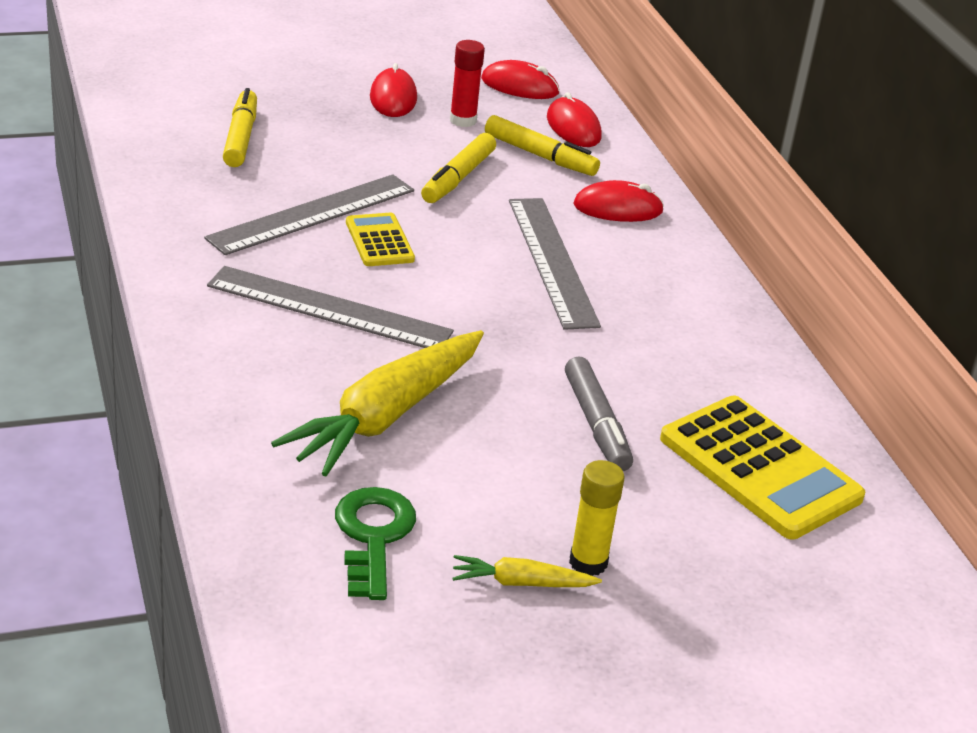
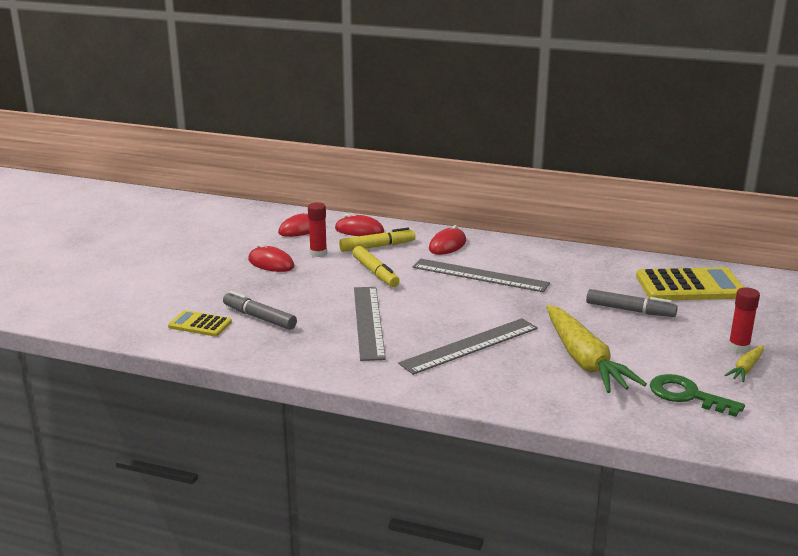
camera: 50 degrees left, 10 degrees down
yellow marker [223,88,257,167] -> grey marker [223,291,297,330]
yellow calculator [346,213,415,266] -> yellow calculator moved to [168,310,232,337]
yellow glue stick [569,460,625,576] -> red glue stick [728,287,760,353]

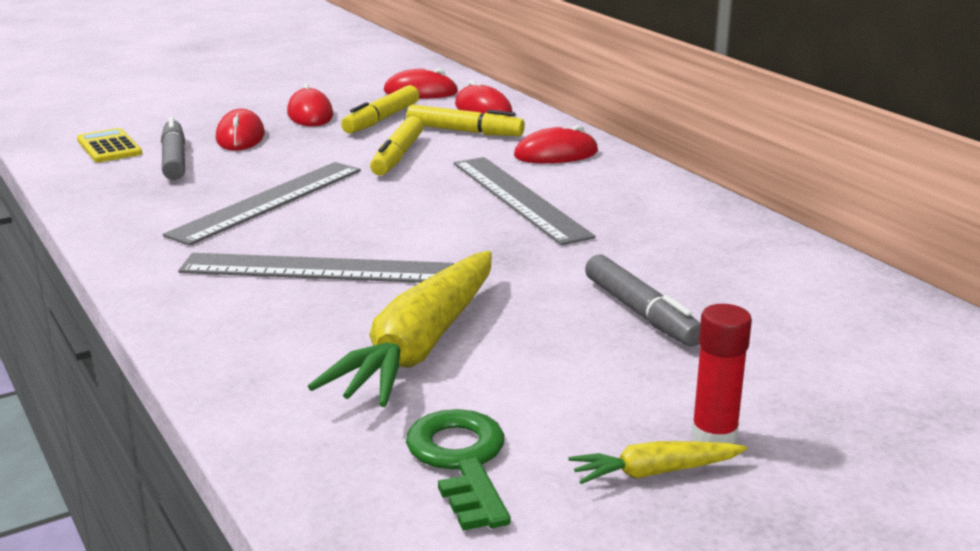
camera: 40 degrees right, 0 degrees up
red glue stick [308,202,327,257] -> yellow marker [341,85,419,133]
yellow calculator [636,267,744,300] -> none
none -> red mouse [216,109,265,151]

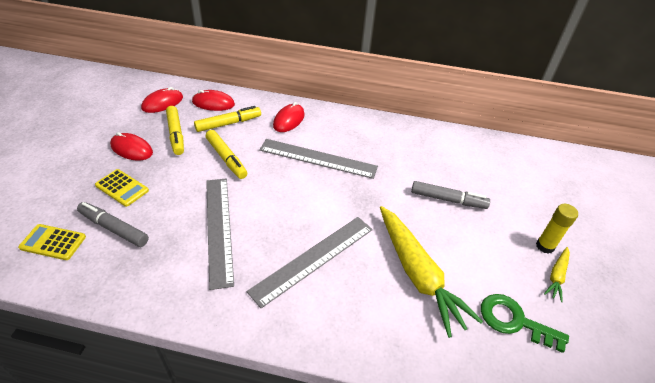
camera: 50 degrees left, 20 degrees up
red mouse [216,109,265,151] -> yellow calculator [95,169,149,207]
red glue stick [691,304,752,444] -> yellow glue stick [536,204,578,254]

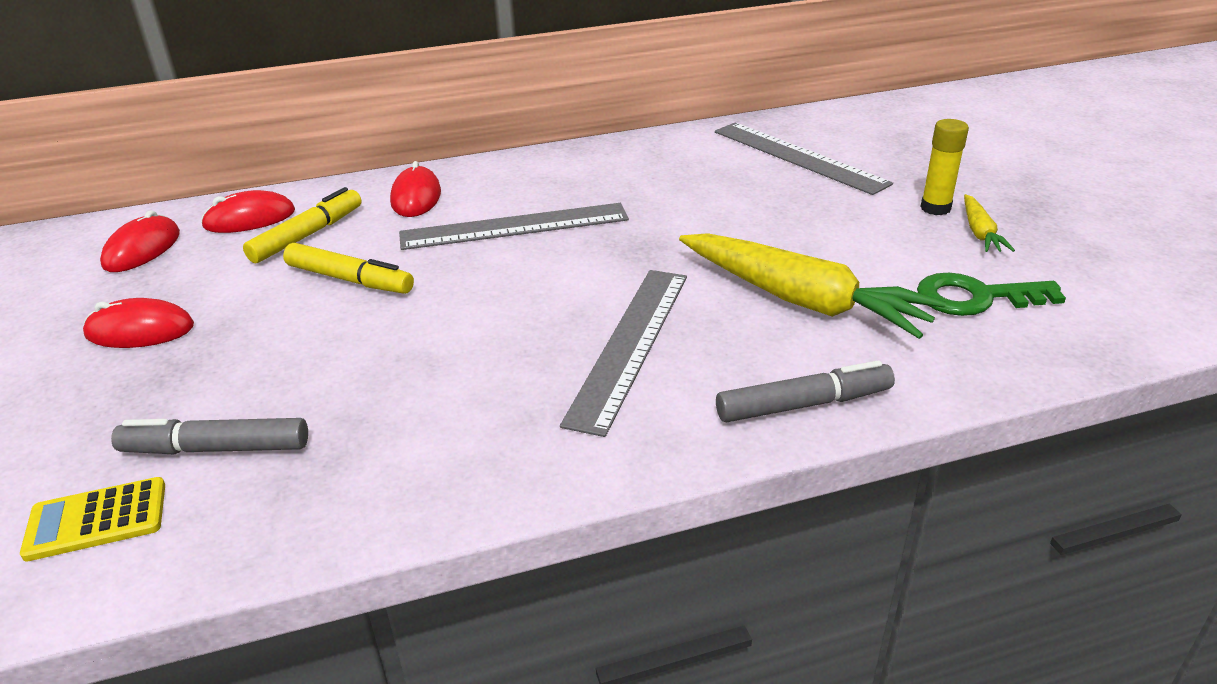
camera: 25 degrees left, 10 degrees down
yellow calculator [95,169,149,207] -> none
yellow marker [166,106,184,155] -> none
grey ruler [206,179,234,290] -> grey ruler moved to [715,122,893,195]
grey marker [411,181,490,209] -> grey marker moved to [716,360,895,422]

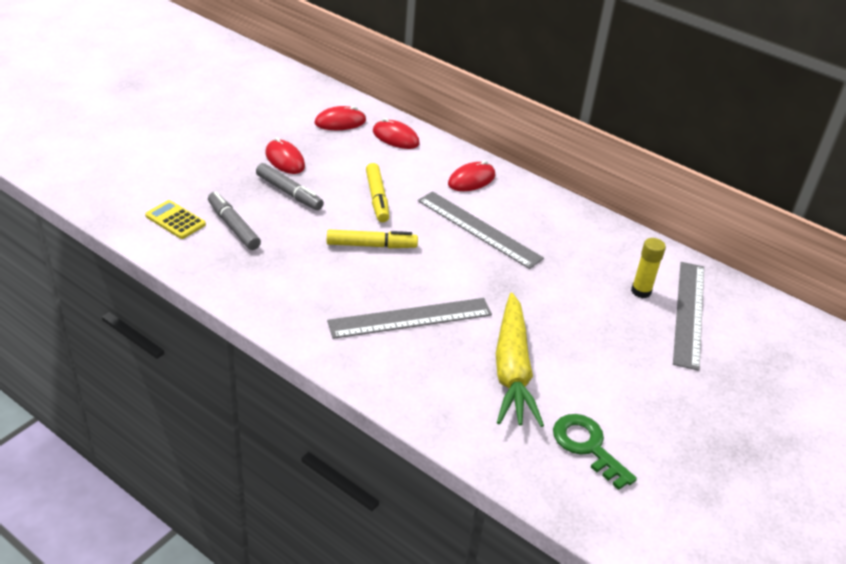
camera: 50 degrees right, 5 degrees up
yellow marker [243,187,362,263] -> yellow marker moved to [327,229,418,248]
grey marker [716,360,895,422] -> grey marker moved to [256,163,324,210]
yellow glue stick [920,119,969,215] -> yellow glue stick moved to [631,238,666,298]
yellow carrot [964,194,1015,252] -> none

